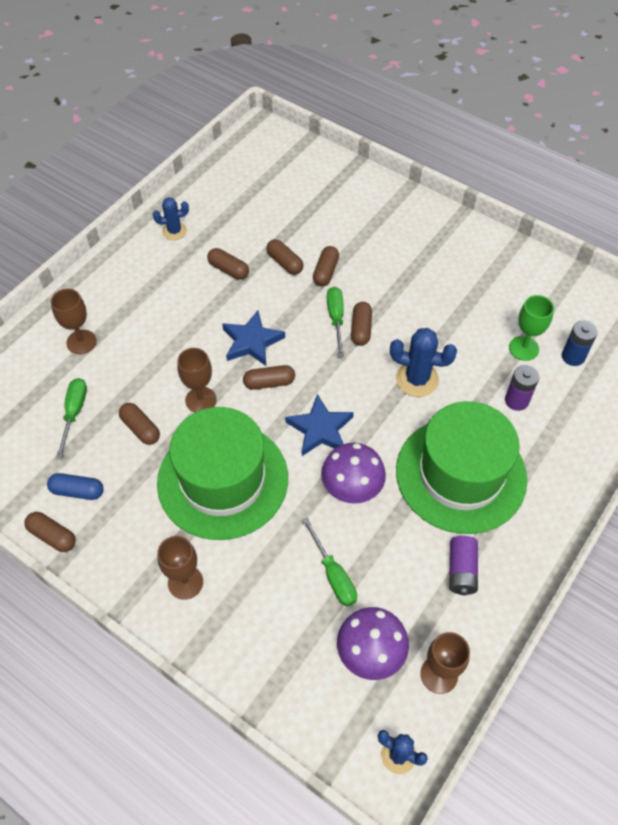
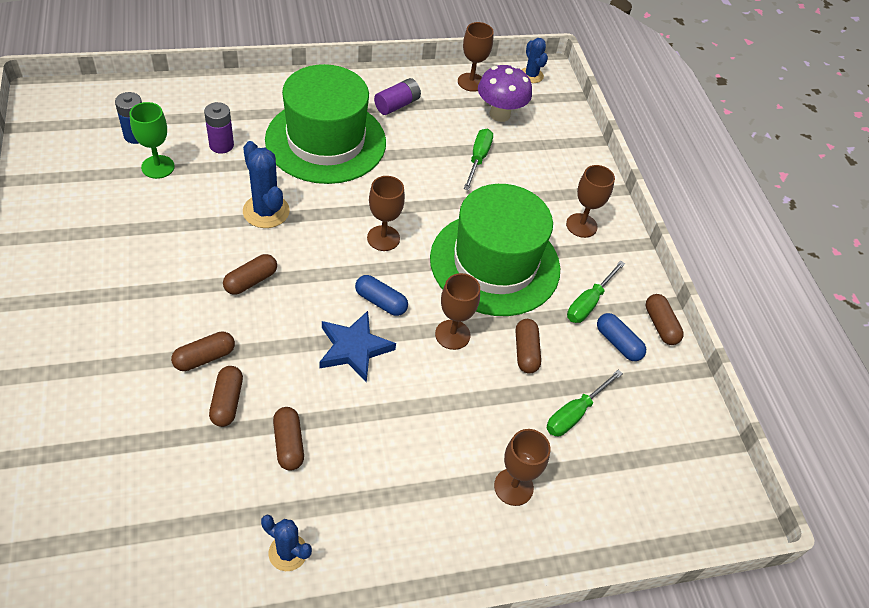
camera: 145 degrees left, 5 degrees down
brown capsule [243,365,295,390] -> blue capsule [355,275,408,316]
blue star [285,394,354,456] -> brown goblet [367,176,405,251]
purple mushroom [321,443,386,504] -> none
green screwdriver [327,287,344,357] -> green screwdriver moved to [567,261,625,323]

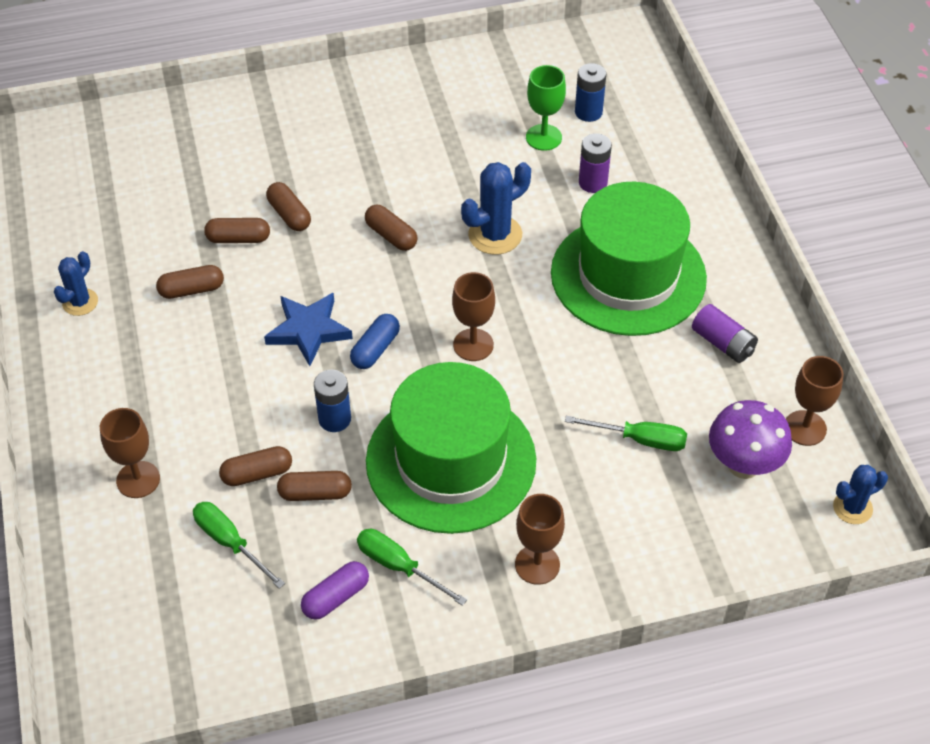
camera: 95 degrees right, 0 degrees up
brown goblet [435,273,480,350] -> blue battery [314,370,351,432]
blue capsule [597,313,646,361] -> purple capsule [301,561,369,620]
brown capsule [646,294,684,345] -> brown capsule moved to [219,446,292,486]

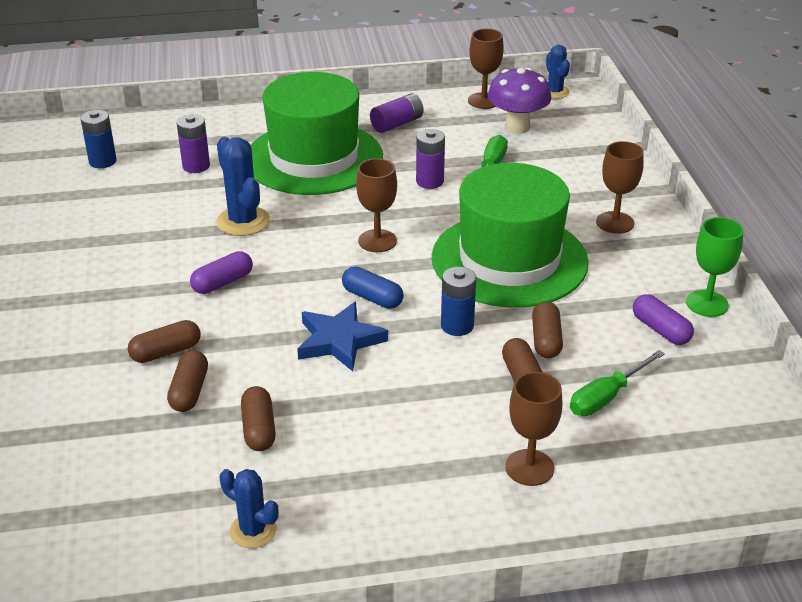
camera: 85 degrees left, 15 degrees down
green screwdriver [357,529,467,606] -> none
brown capsule [365,205,417,251] -> purple capsule [190,251,253,294]
green goblet [526,65,566,151] -> green goblet moved to [686,217,743,317]
none -> purple battery [416,129,445,189]

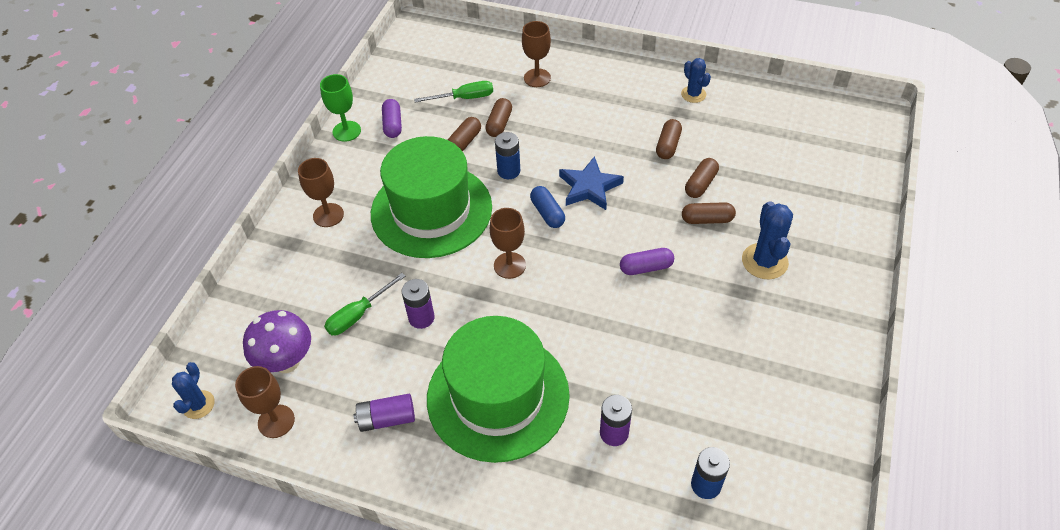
camera: 150 degrees left, 15 degrees up
blue cactus [217,137,270,236] -> blue cactus moved to [742,201,793,279]

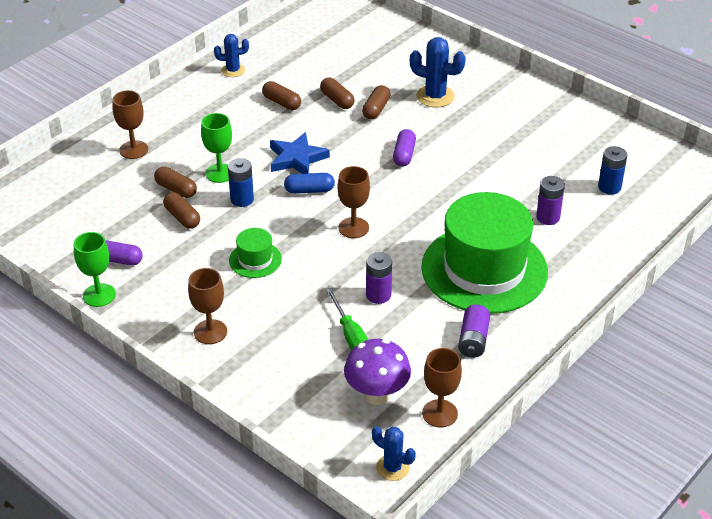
camera: 70 degrees left, 10 degrees down
green hat [371,136,492,258] -> green hat [229,228,282,278], size x0.42
green screwdriver [414,81,493,102] -> none
none -> green goblet [201,113,232,183]

